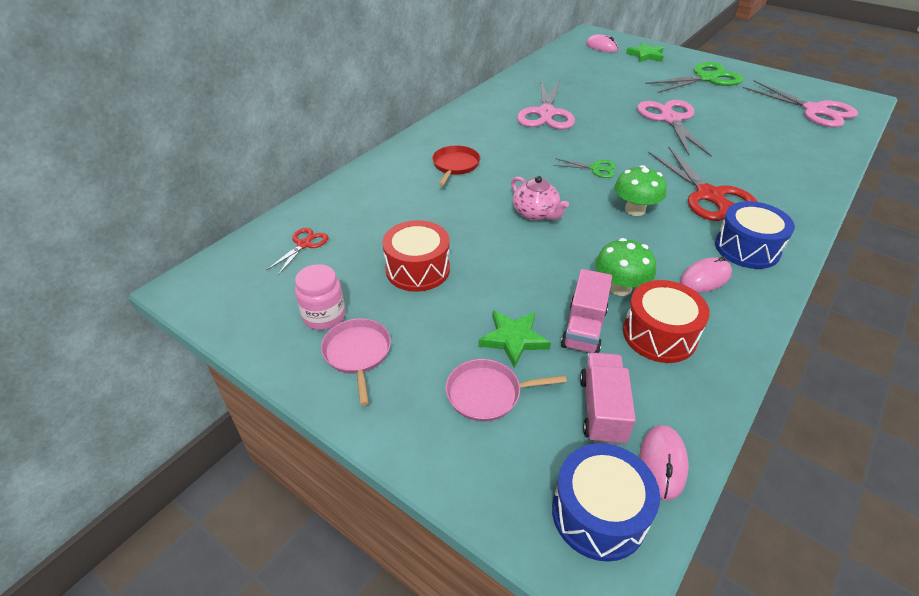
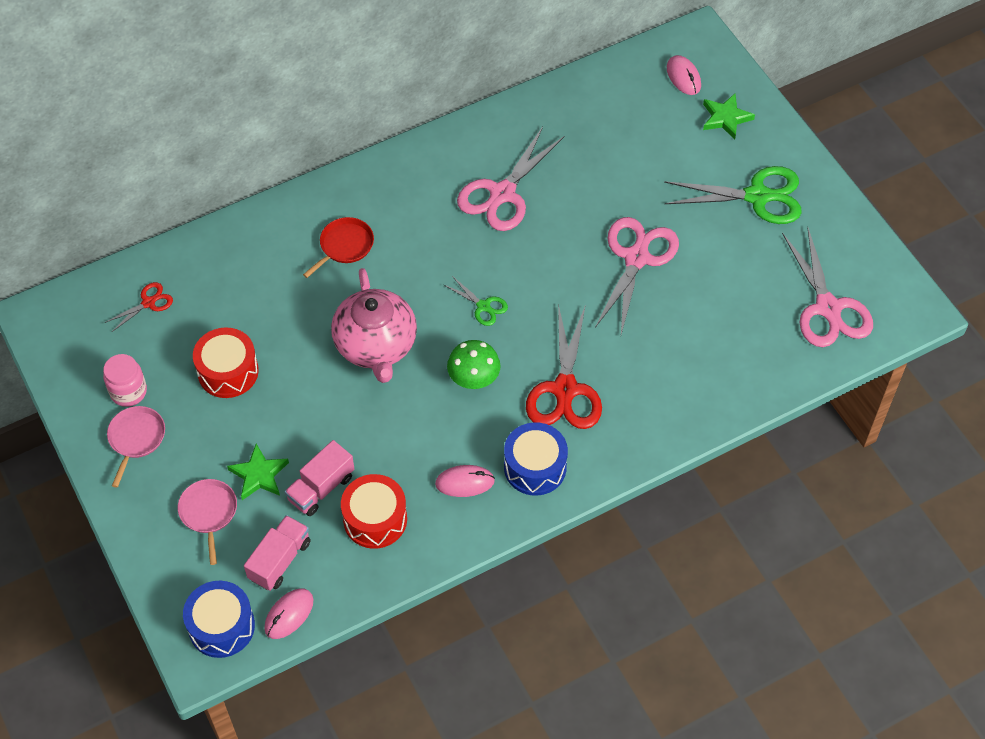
camera: 25 degrees right, 15 degrees up
pink pan [446,359,567,421] -> pink pan turned 60 degrees clockwise [178,479,237,565]
pink teapot [511,176,569,220] -> pink teapot [331,268,417,383], size x1.74
green mushroom [595,238,656,296] -> none

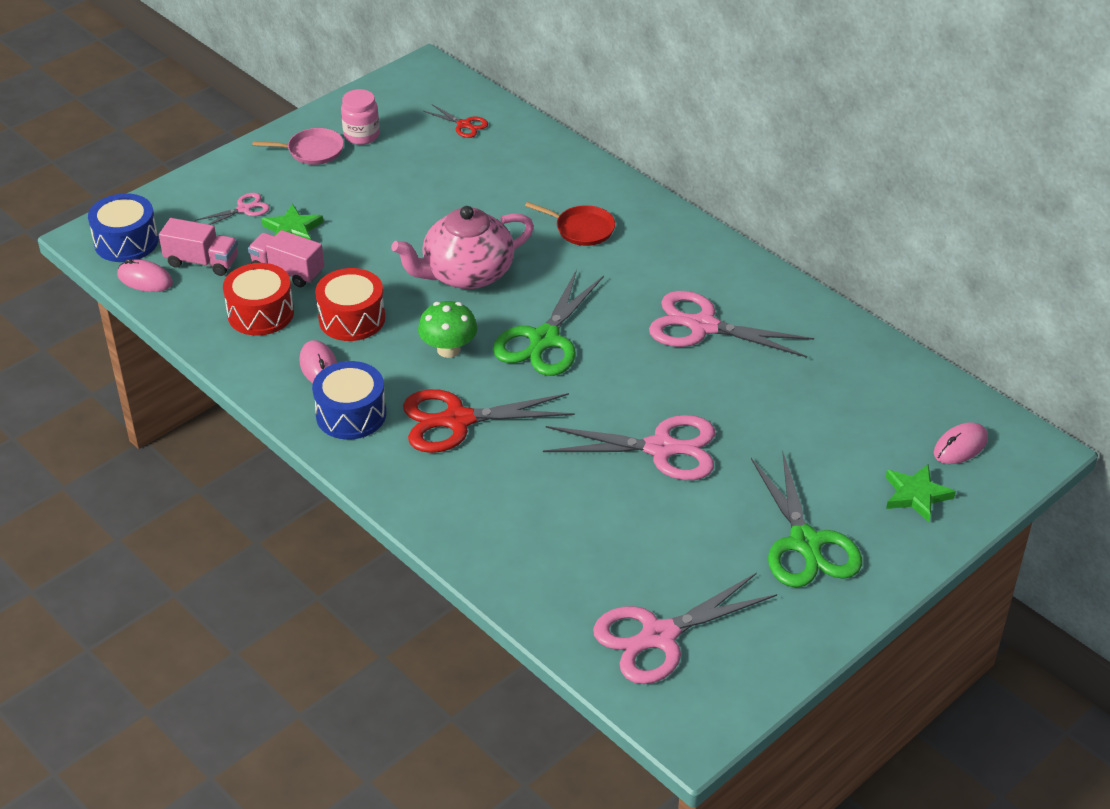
camera: 75 degrees right, 15 degrees down
pink pan [178,479,237,565] -> pink scissors [195,193,270,225]
red drum [193,327,259,398] -> red drum moved to [315,268,385,341]
green scissors [443,276,508,326] -> green scissors [493,269,604,376], size x2.04

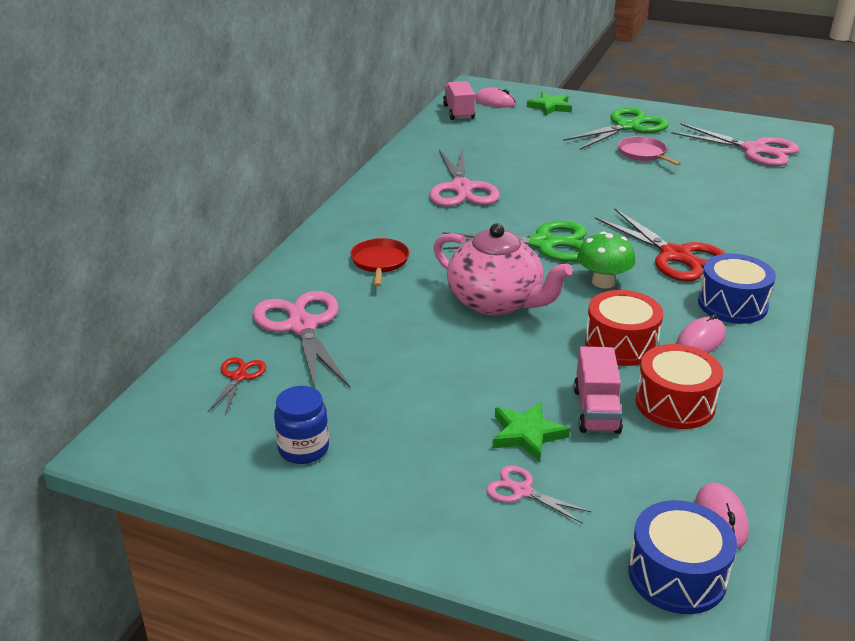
camera: 115 degrees left, 10 degrees down
pink truck [159,218,238,276] -> pink truck moved to [443,81,475,120]
pink pan [253,128,344,165] -> pink pan moved to [618,136,681,166]
pink jar [341,89,380,145] -> blue jar [274,386,329,464]
pink scissors [543,415,715,480] -> pink scissors moved to [253,291,350,389]

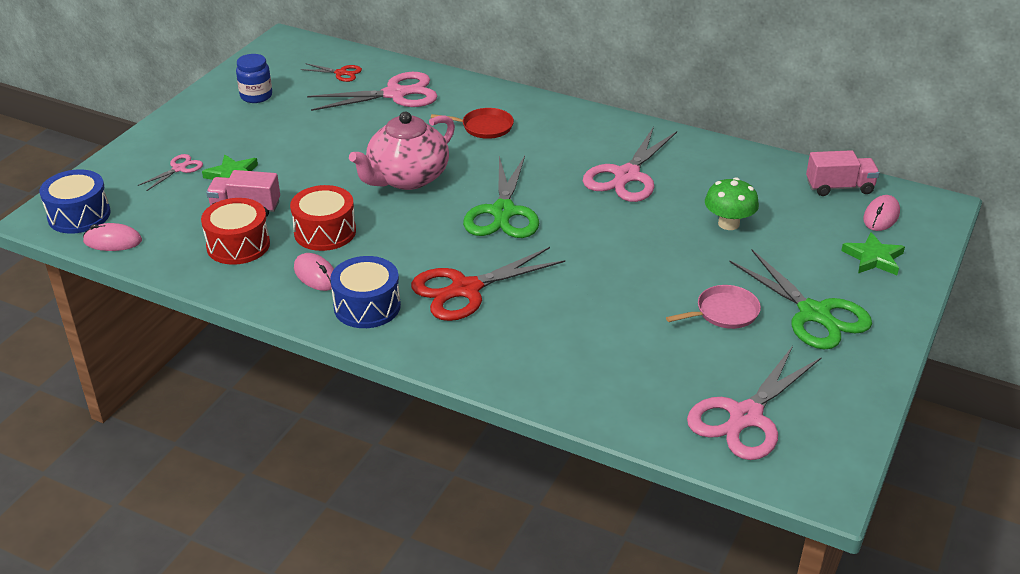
camera: 95 degrees right, 5 degrees up
pink scissors [430,147,500,207] -> pink scissors turned 60 degrees counterclockwise [583,127,677,202]
green mushroom [577,232,636,289] -> green mushroom moved to [705,178,759,230]

